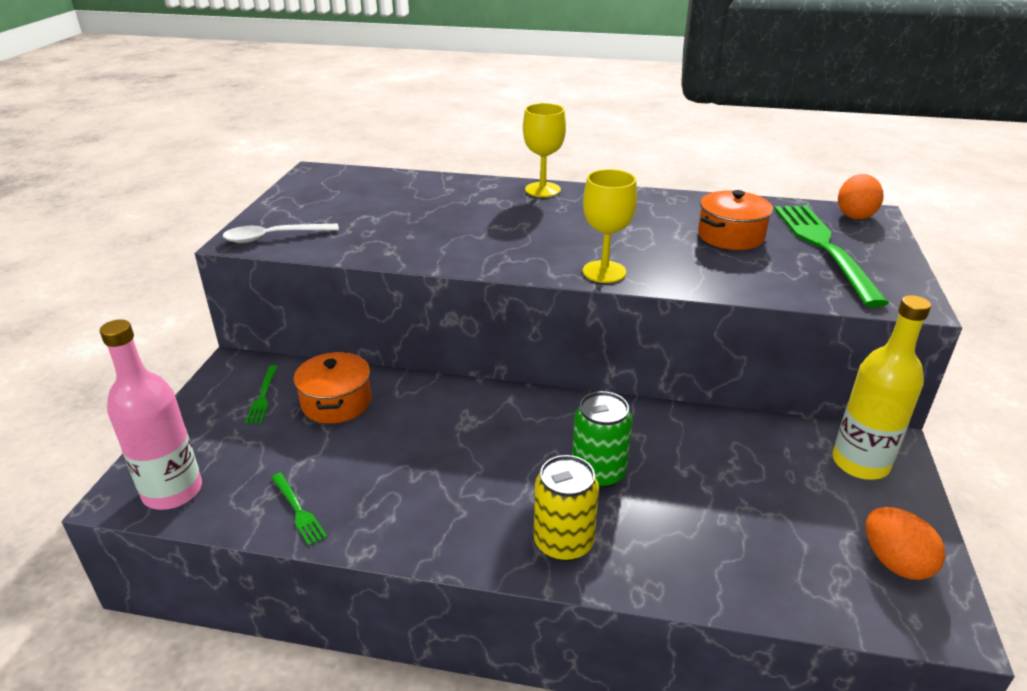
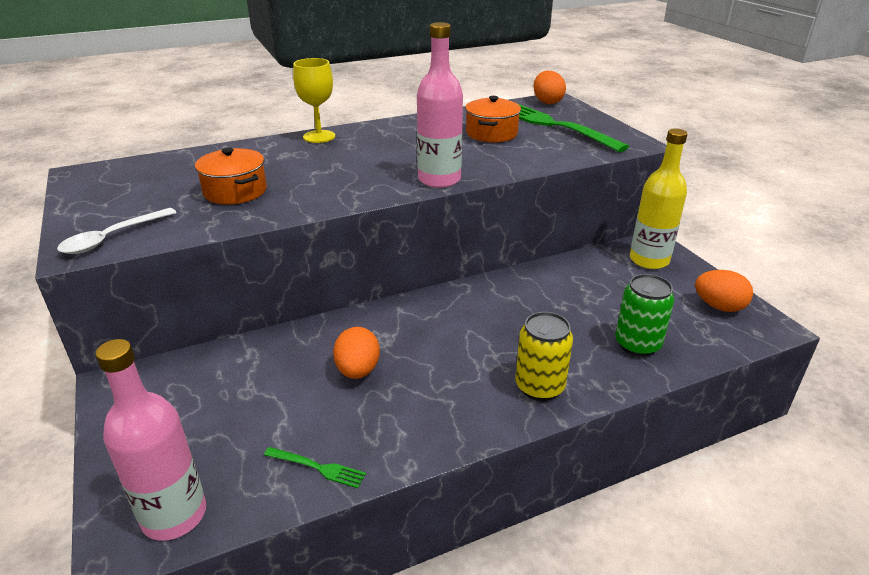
camera: 35 degrees left, 0 degrees up
green fork [245,365,278,424] -> none
orange pot [293,351,372,424] -> orange pot moved to [195,147,267,204]
green can [572,391,632,489] -> green can moved to [615,274,674,357]
yellow goblet [583,169,637,283] -> pink bottle [417,22,463,188]
none -> orange egg [333,327,380,379]

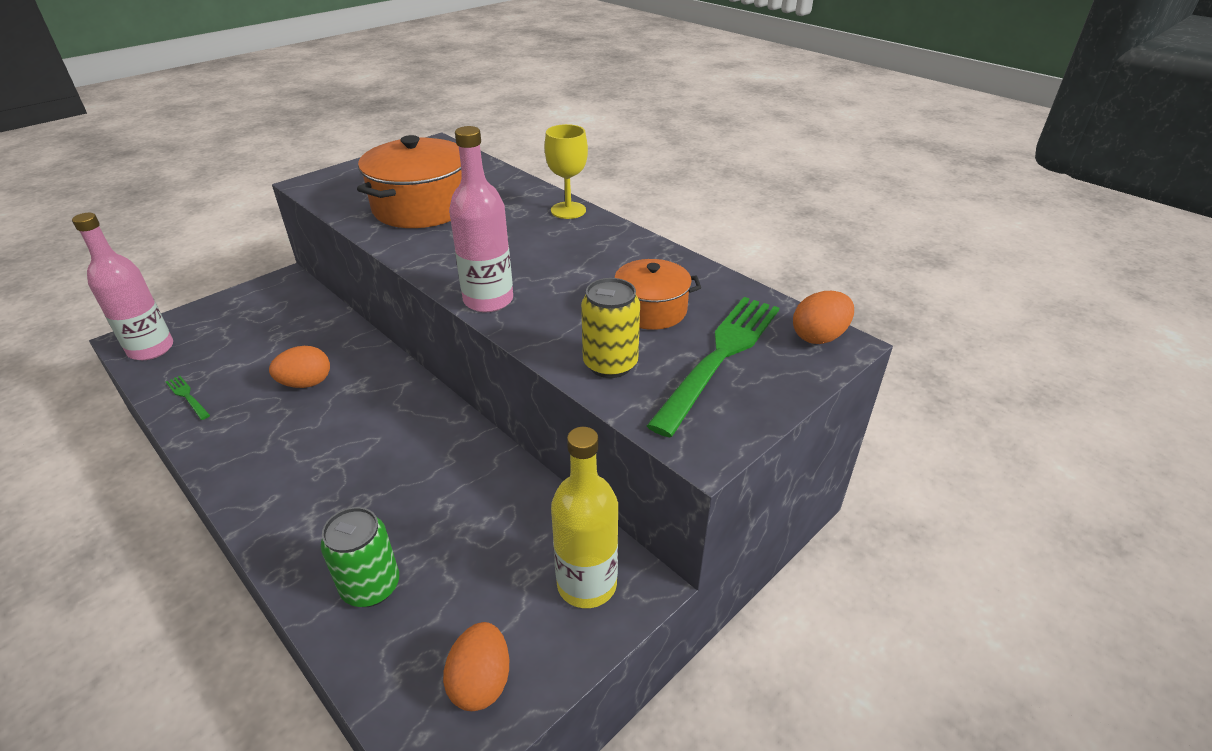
camera: 70 degrees right, 5 degrees up
white spoon [57,208,177,254] -> none
orange pot [195,147,267,204] -> orange pot [357,135,461,228], size x1.71
green fork [264,447,366,488] -> green fork turned 135 degrees clockwise [166,376,210,420]
yellow can [515,312,573,401] -> yellow can moved to [581,278,640,378]

